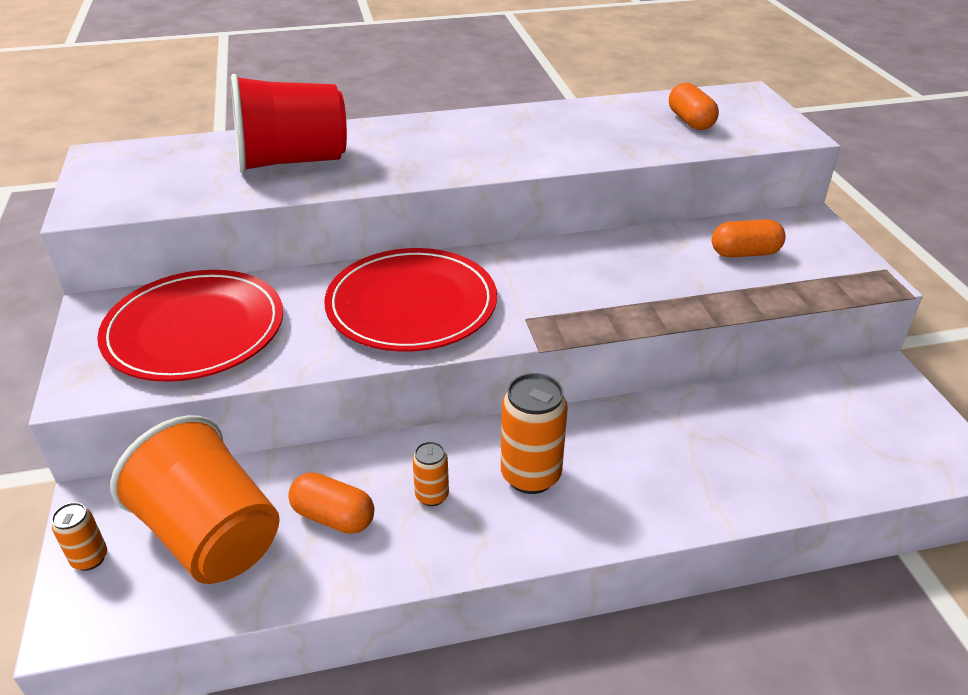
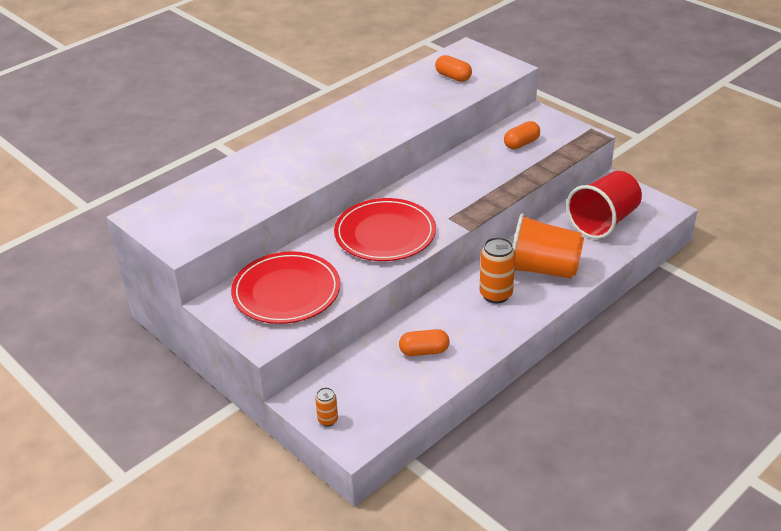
camera: 30 degrees left, 0 degrees up
orange cup [110,415,280,584] -> orange cup moved to [513,214,584,279]
red cup [231,74,347,173] -> red cup moved to [566,171,642,239]
orange can [412,441,449,506] -> none

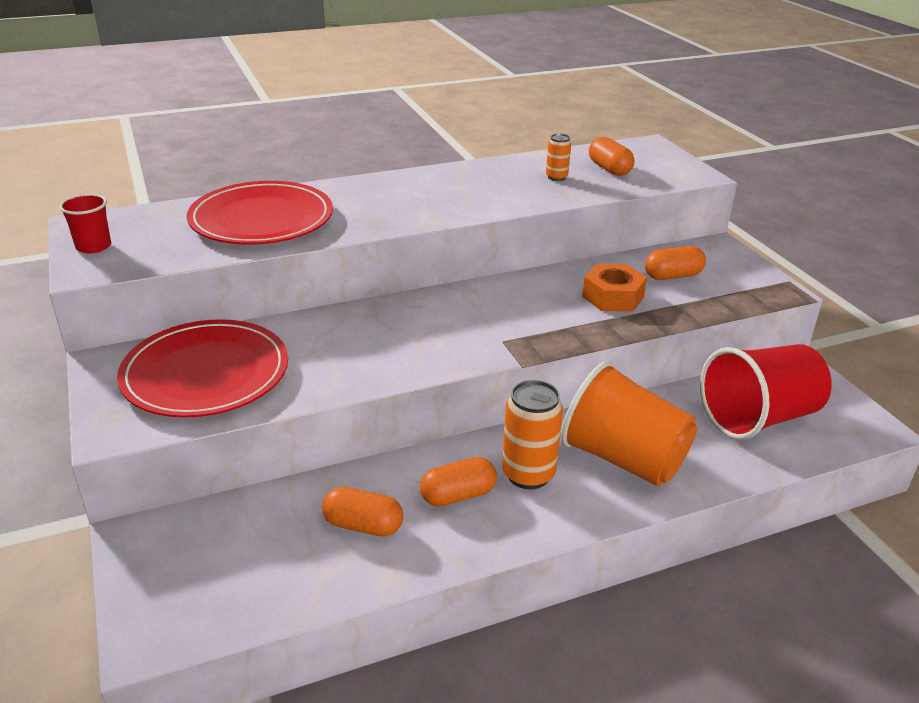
camera: 20 degrees right, 5 degrees down
orange can [315,387,338,426] -> orange can moved to [546,134,571,181]
red plate [334,198,436,261] -> red plate moved to [187,181,333,245]
none -> red cup [59,194,111,254]
none -> orange capsule [420,457,497,506]
none -> orange nut [582,264,647,312]

